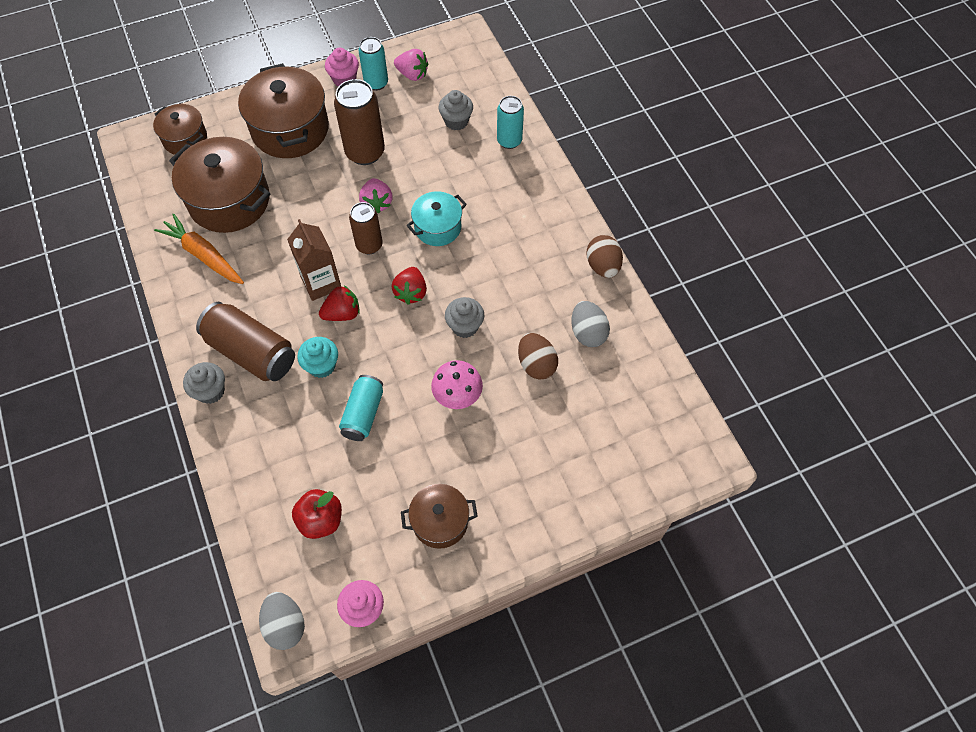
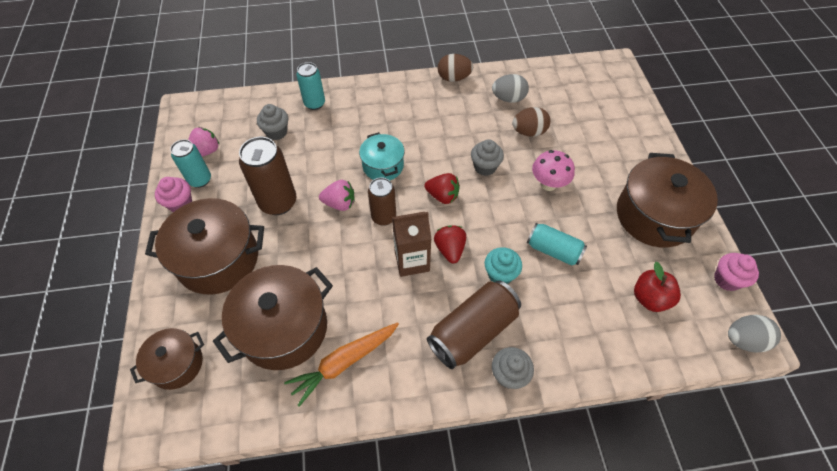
camera: 75 degrees left, 5 degrees down
brown pot [401,484,478,549] -> brown pot [617,153,718,247], size x1.76

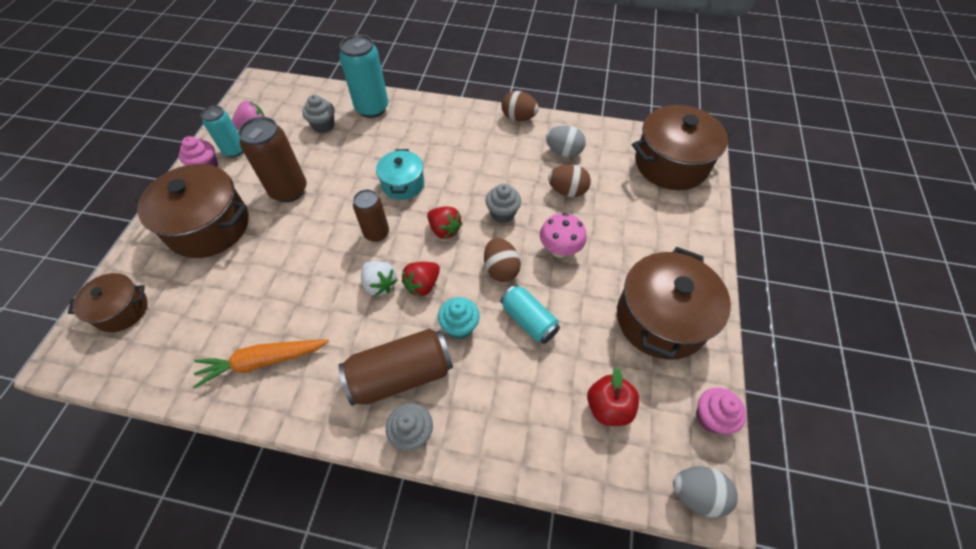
camera: 20 degrees right, 0 degrees up
brown pot [213,265,333,370] -> brown pot moved to [632,105,733,190]
turquoise can [296,62,325,110] -> turquoise can [339,34,388,118], size x1.57
pink strawberry [319,180,354,211] -> none
brown carton [392,212,431,277] -> white strawberry [361,261,398,296]
red strawberry [434,225,466,263] -> red strawberry turned 150 degrees counterclockwise [402,262,440,297]
none -> brown egg [484,238,521,282]

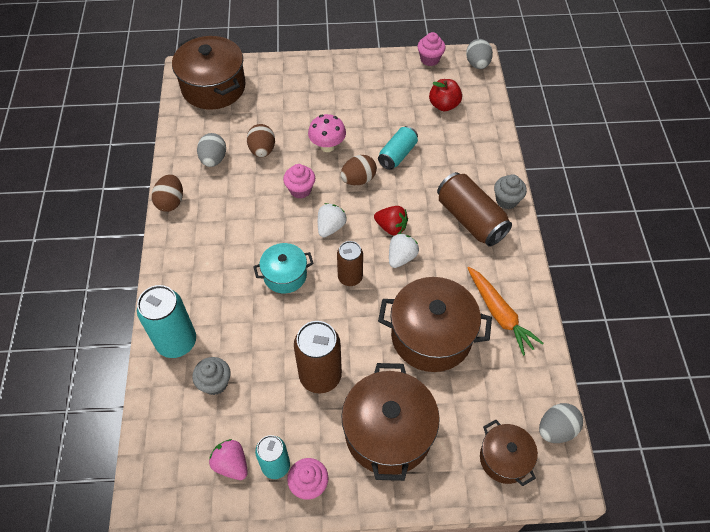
camera: 105 degrees left, 0 degrees up
red strawberry [427,206,462,239] -> white strawberry [318,203,347,237]
turquoise cupcake [438,297,480,339] -> none
grey cupcake [485,184,521,223] -> pink cupcake [283,164,315,199]
brown pot [617,247,731,360] -> brown pot moved to [378,277,492,372]
none -> grey egg [539,403,583,443]

